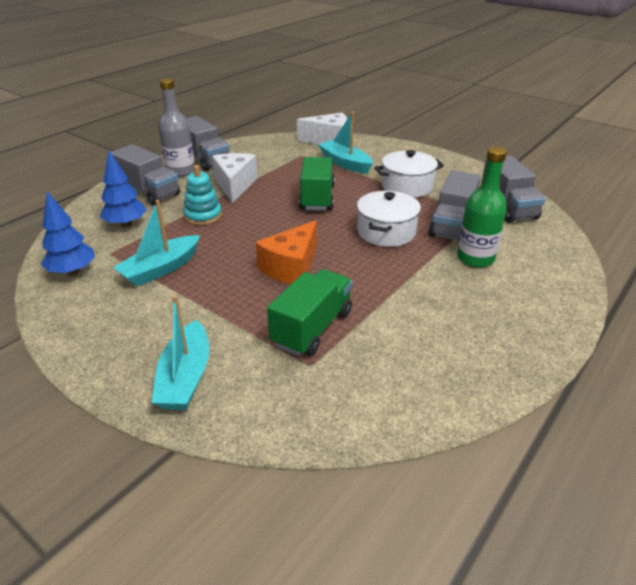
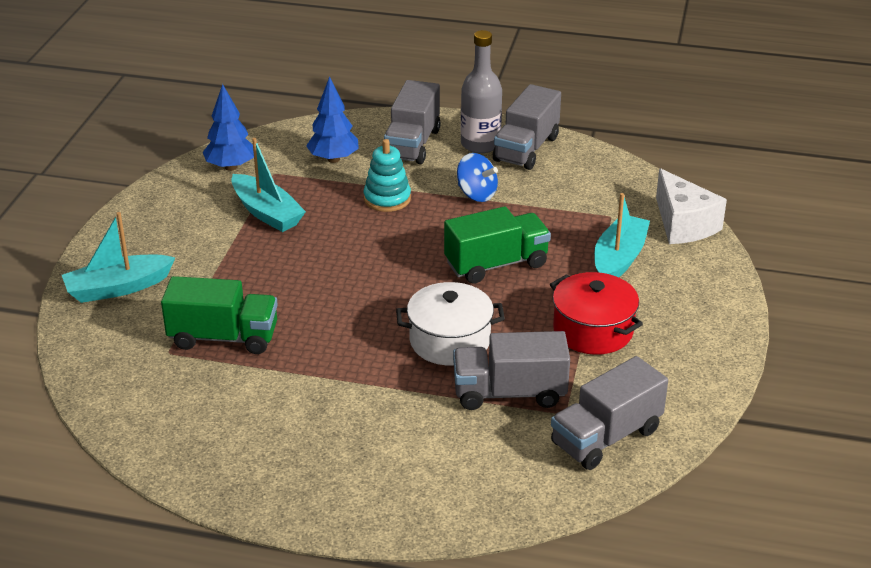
camera: 65 degrees right, 0 degrees up
turquoise boat [113,199,200,286] -> turquoise boat turned 150 degrees counterclockwise [231,138,306,232]
white cheese [212,153,257,203] -> blue spinning top [457,153,498,202]
orange cheese [256,220,317,285] -> none
white pot [375,150,444,198] -> red pot [550,272,643,355]
green bottle [457,147,507,268] -> none

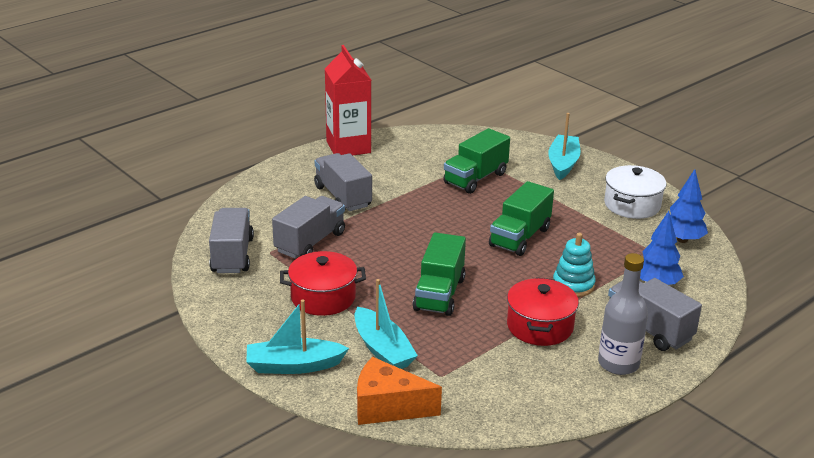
camera: 125 degrees right, 5 degrees down
turquoise boat [231,138,306,232] -> turquoise boat moved to [246,299,349,374]
white pot [396,282,505,366] -> white pot moved to [604,165,666,219]
blue spinning top [457,153,498,202] -> red pot [507,277,579,346]
grey truck [493,84,561,170] -> grey truck moved to [314,153,372,211]
white cheese [656,168,727,244] -> orange cheese [357,357,442,425]
none -> red carton [325,45,371,156]
none -> green truck [489,181,554,256]

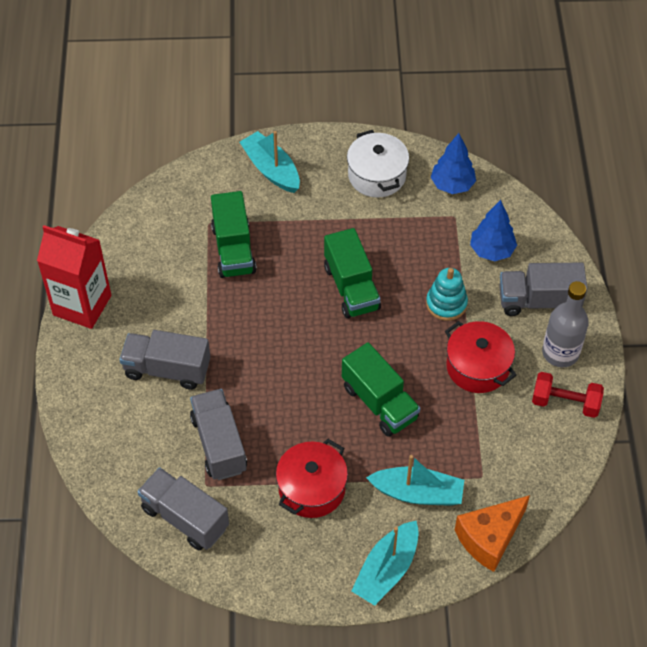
camera: 50 degrees left, 25 degrees up
none -> red dumbbell [532,372,604,418]

